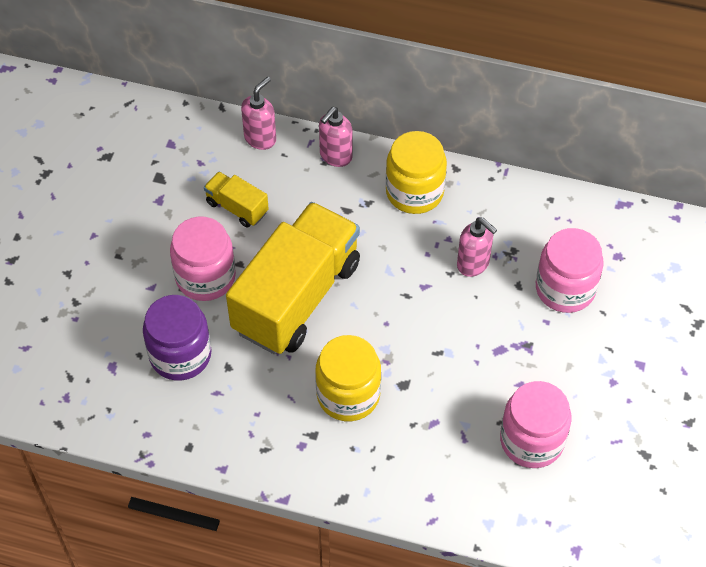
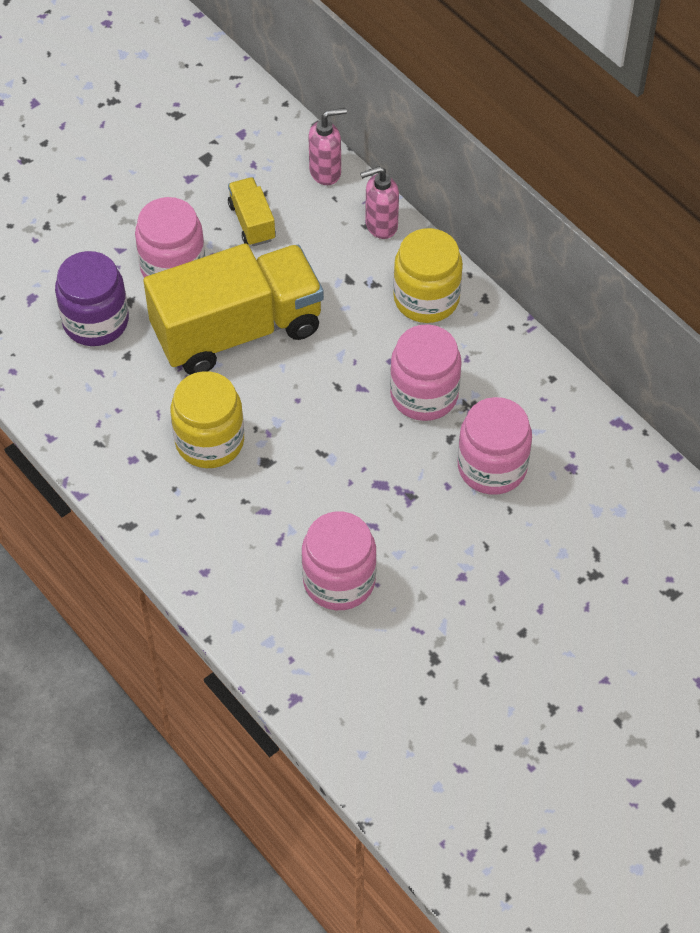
camera: 35 degrees right, 0 degrees up
pink soap dispenser [457,217,497,277] -> pink jar [390,325,462,421]

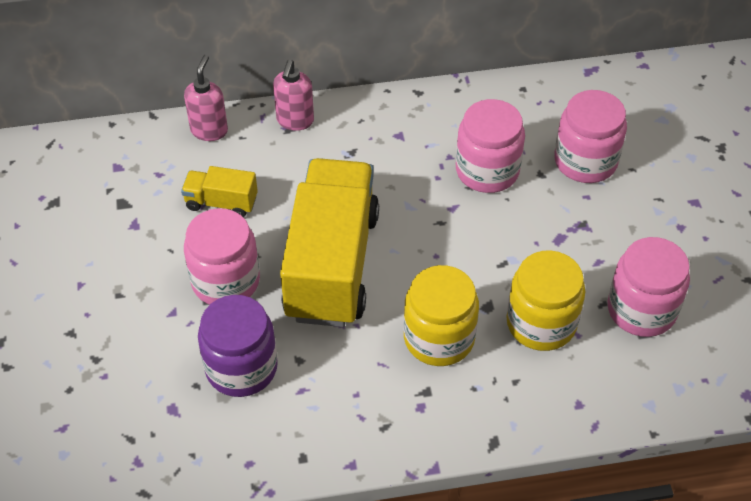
camera: 60 degrees left, 5 degrees down
yellow jar [393,228,463,323] -> yellow jar moved to [506,251,585,351]

